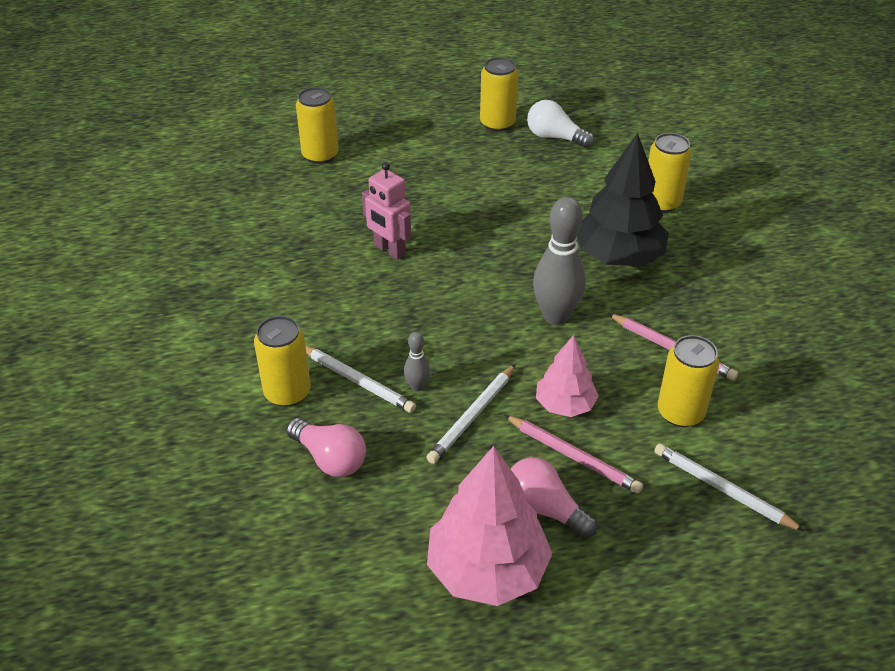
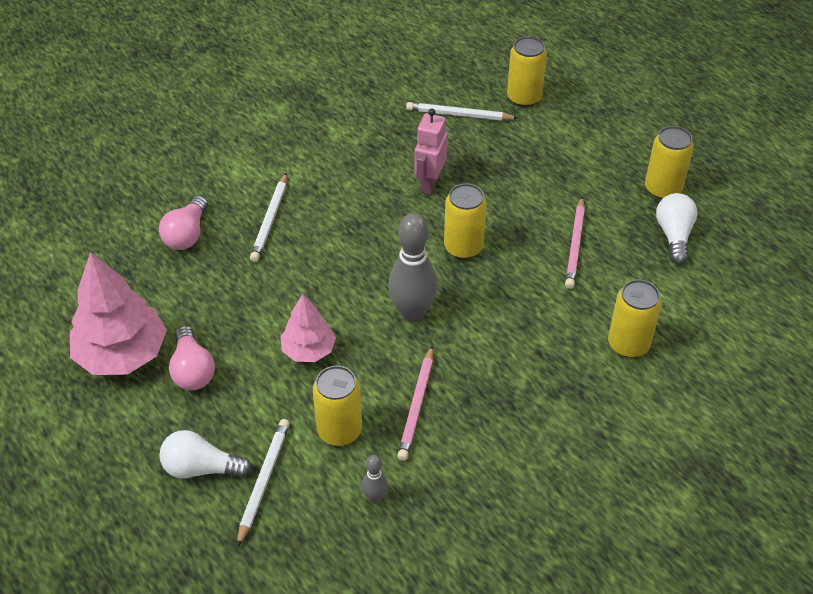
camera: 65 degrees right, 5 degrees up
yellow can [254,316,311,407] -> yellow can moved to [444,183,487,259]
grey bowling pin [404,332,430,391] -> grey bowling pin moved to [362,455,388,504]
white pencil [426,364,516,464] -> white pencil moved to [406,102,518,120]
pink pencil [504,415,643,494] -> pink pencil moved to [565,197,585,289]
pink light bulb [511,457,598,538] -> pink light bulb turned 150 degrees clockwise [169,326,215,390]
black tree [577,133,669,266] -> none
none -> white light bulb [159,430,252,479]

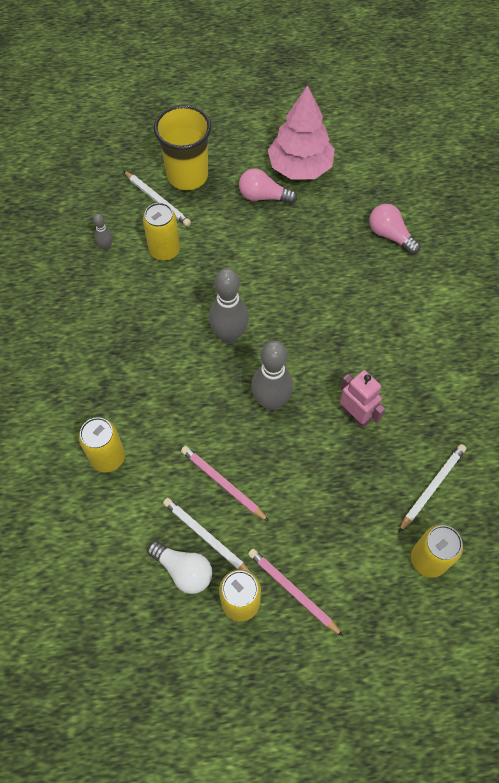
camera: 120 degrees right, 15 degrees up
white light bulb [159,430,252,479] -> yellow cup [154,105,211,190]
white pencil [250,173,287,262] -> white pencil moved to [163,498,250,572]
pink tree [280,294,336,362] -> none
pink pencil [397,346,433,461] -> pink pencil moved to [248,549,343,636]
yellow can [444,183,487,259] -> grey bowling pin [251,341,293,410]

